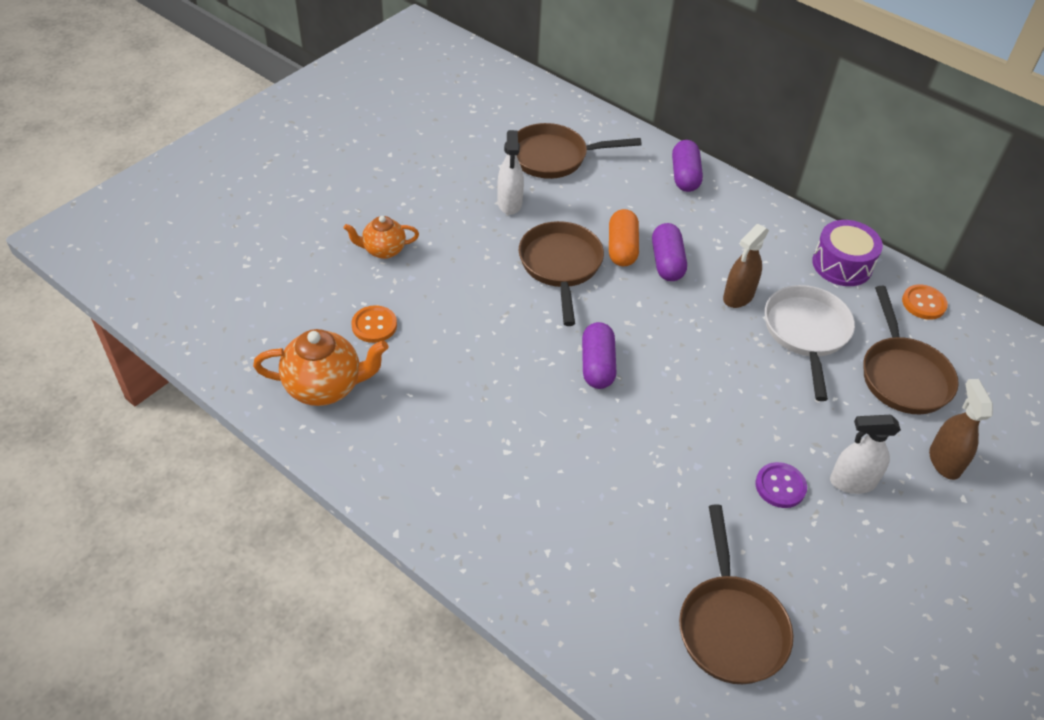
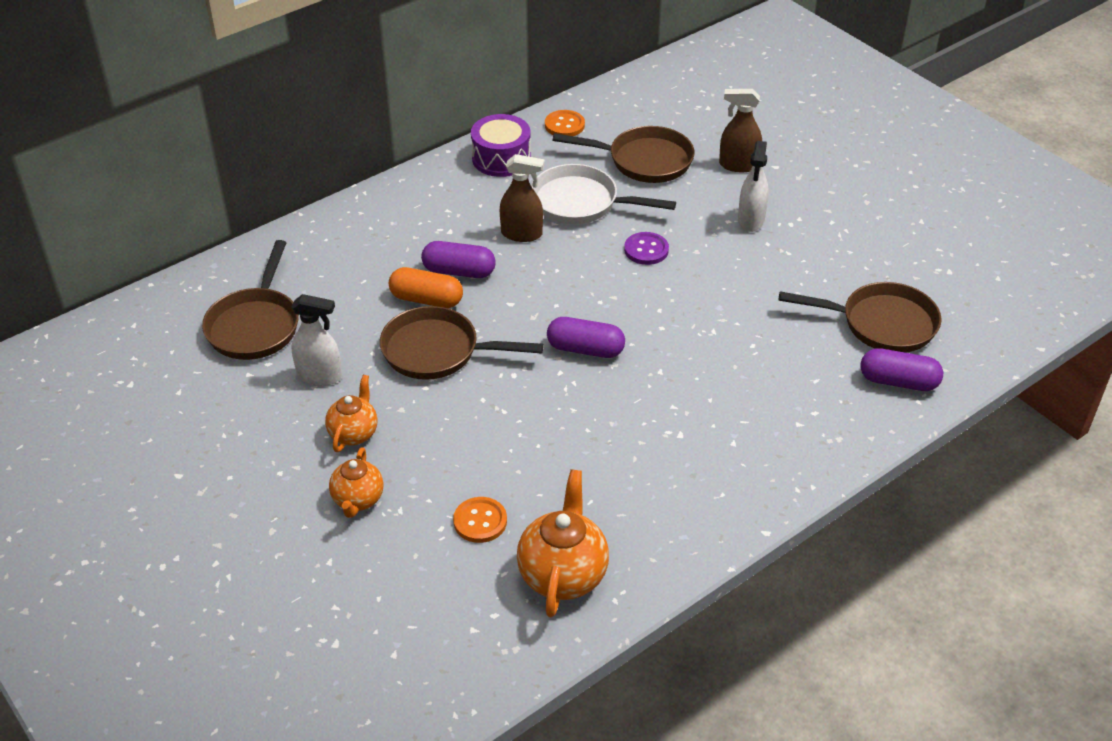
camera: 75 degrees left, 5 degrees down
purple capsule [672,140,703,192] -> purple capsule moved to [861,348,943,391]
brown spray bottle [723,224,769,308] -> brown spray bottle turned 45 degrees counterclockwise [500,154,544,242]
purple button [756,462,807,508] -> purple button moved to [624,232,669,265]
none -> orange teapot [325,375,377,452]

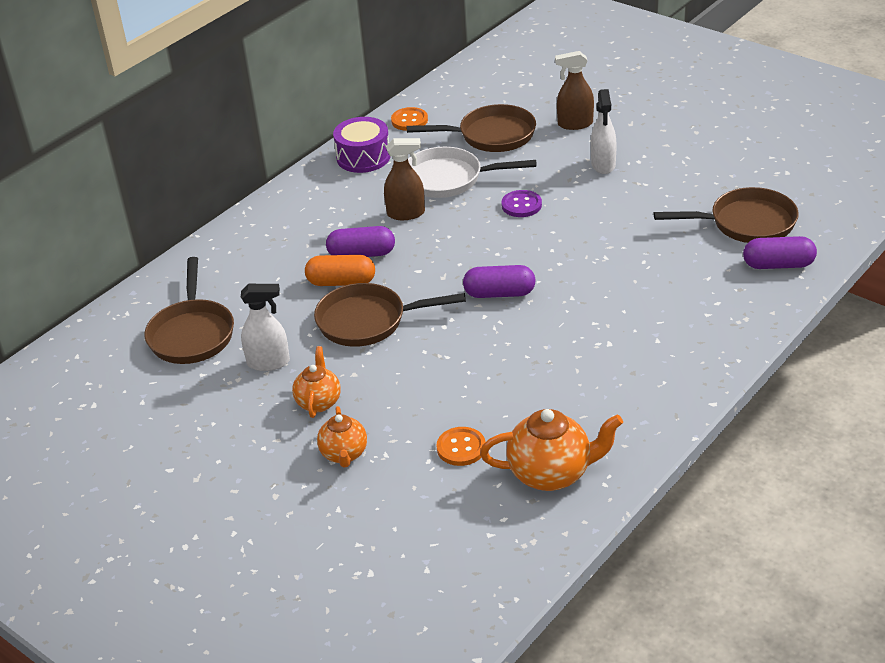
camera: 10 degrees left, 5 degrees down
orange teapot [517,469,609,617] -> orange teapot turned 90 degrees clockwise [480,409,623,491]

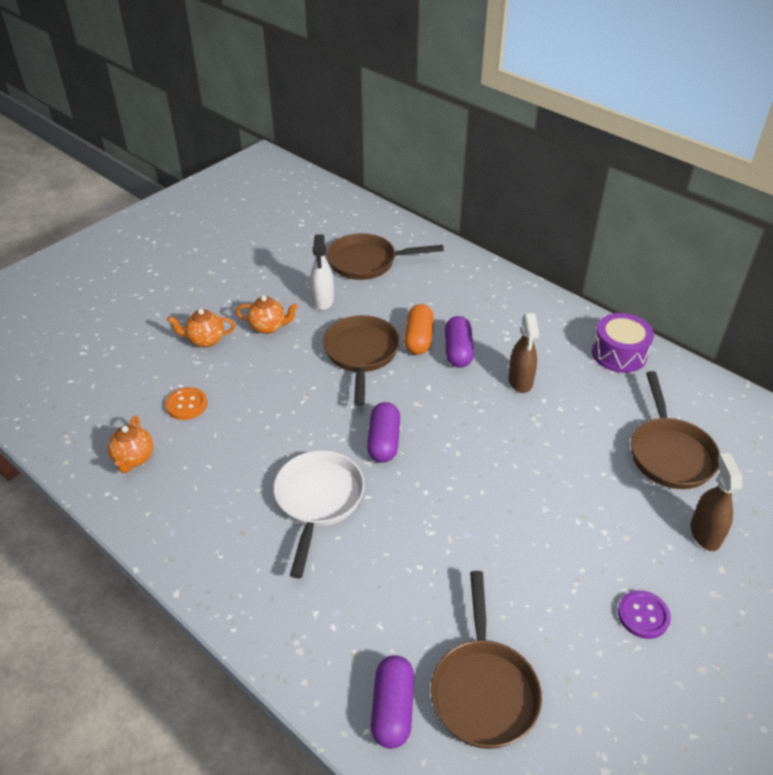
camera: 90 degrees right, 5 degrees up
orange button [391,107,428,131] -> none
white pan [408,147,536,198] -> white pan moved to [274,450,365,578]
orange teapot [480,409,623,491] -> orange teapot [107,416,153,473], size x0.62
purple button [501,190,542,217] -> purple button moved to [618,590,671,639]
white spray bottle [591,89,617,174] -> none

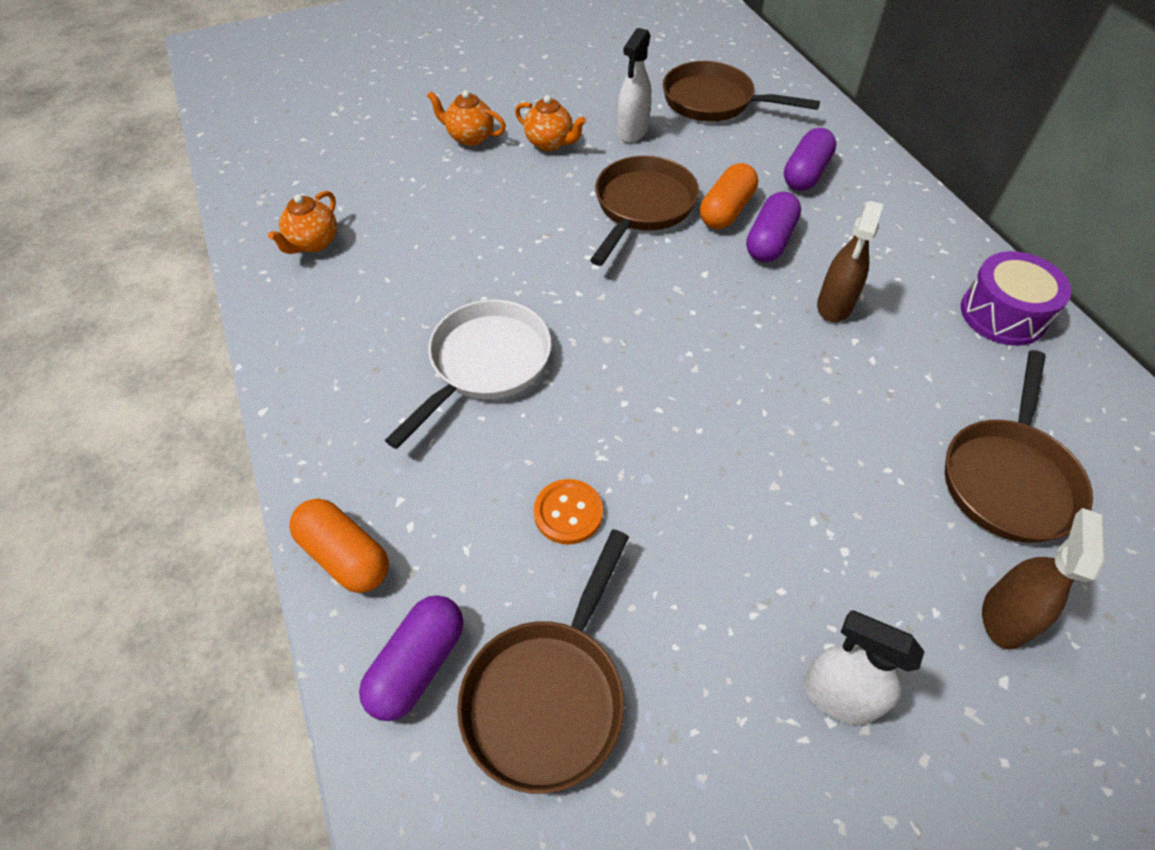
camera: 25 degrees right, 10 degrees up
orange button [165,387,207,420] -> orange button moved to [534,479,603,545]
purple capsule [367,402,400,463] -> purple capsule moved to [784,128,836,191]
purple button [618,590,671,639] -> white spray bottle [803,611,925,725]
none -> orange capsule [289,498,389,593]

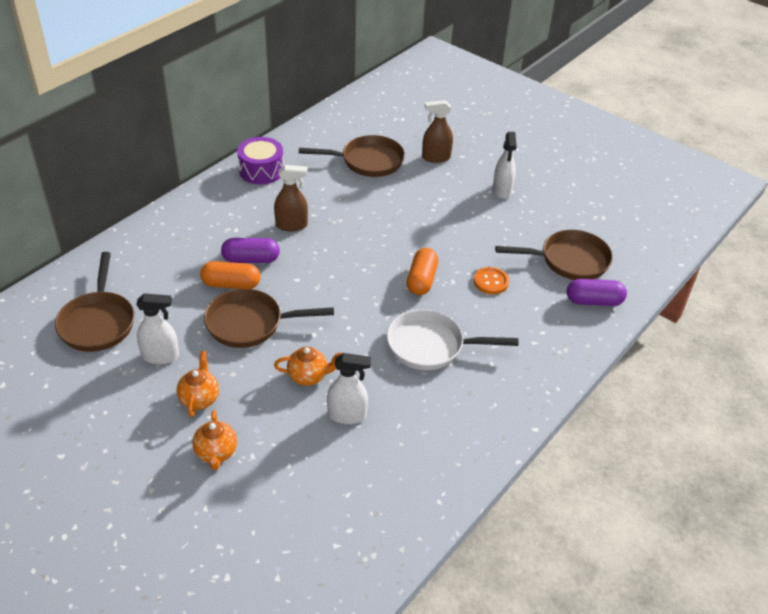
camera: 120 degrees left, 10 degrees down
orange teapot [268,191,337,254] -> orange teapot moved to [274,347,342,386]
orange capsule [289,498,389,593] -> orange capsule moved to [407,248,438,295]
purple capsule [784,128,836,191] -> none
none -> white spray bottle [327,353,371,424]

